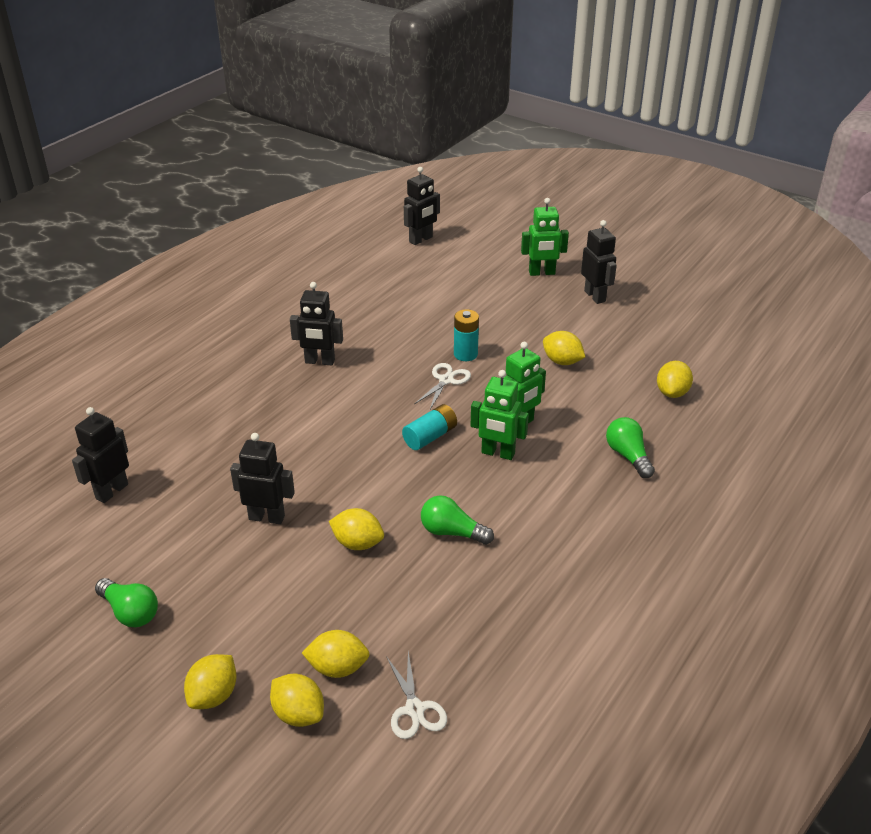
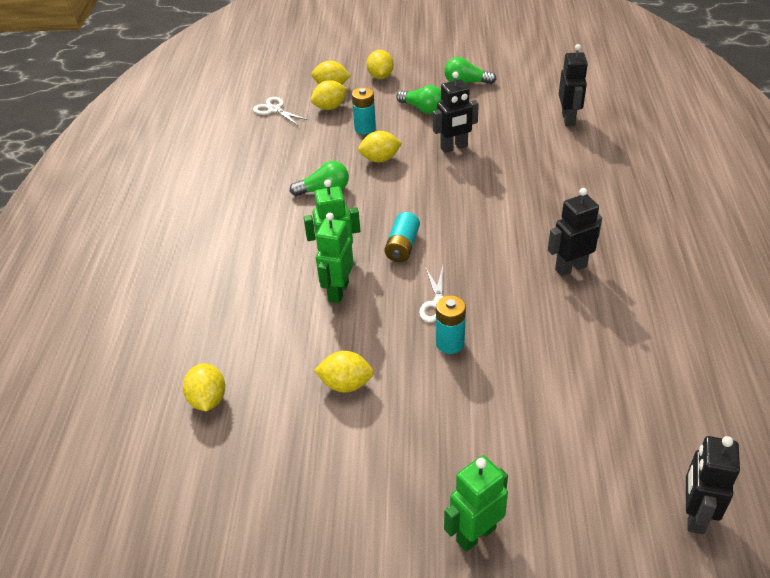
camera: 150 degrees right, 5 degrees up
black robot [581,220,617,304] -> none
green light bulb [606,417,655,478] -> green light bulb moved to [396,85,442,114]
none -> turquoise battery [352,87,376,134]

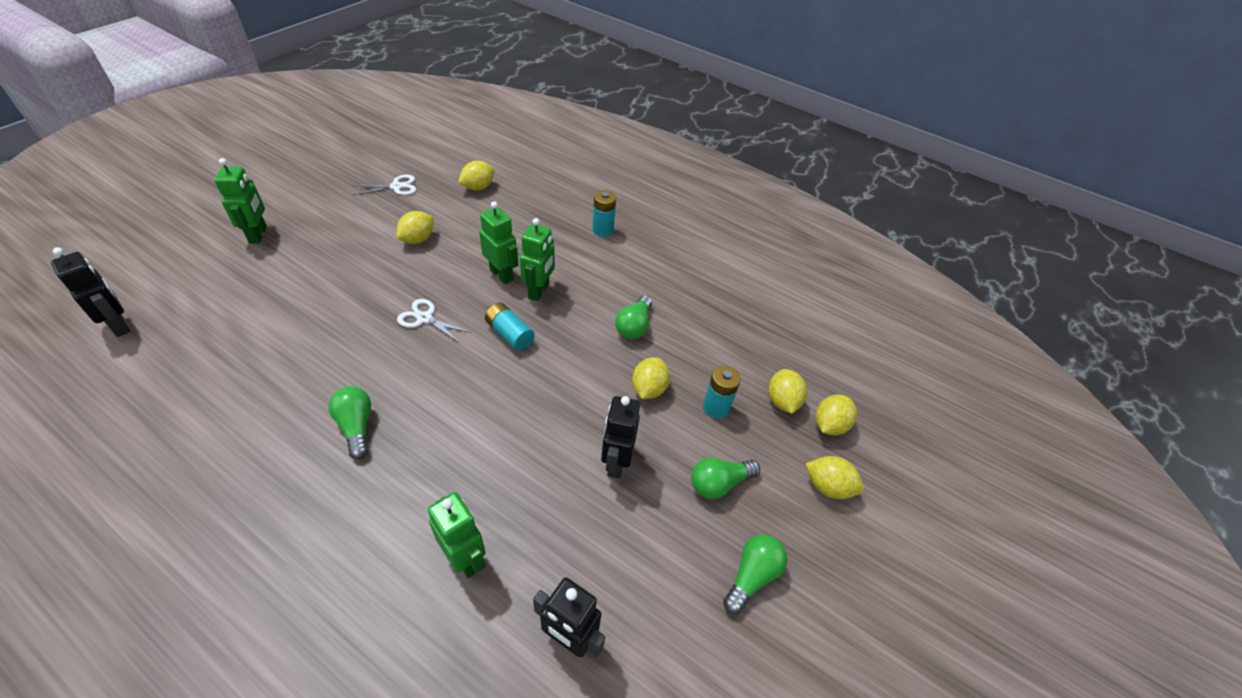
camera: 115 degrees right, 5 degrees up
yellow lemon [183,363,225,411] -> yellow lemon turned 60 degrees counterclockwise [458,161,495,190]
white scissors [253,97,308,125] -> white scissors moved to [352,175,416,195]
turquoise battery [436,295,466,354] -> turquoise battery moved to [593,190,616,237]
black robot [548,188,602,276] -> green light bulb [328,386,371,459]
none -> green robot [428,492,486,578]

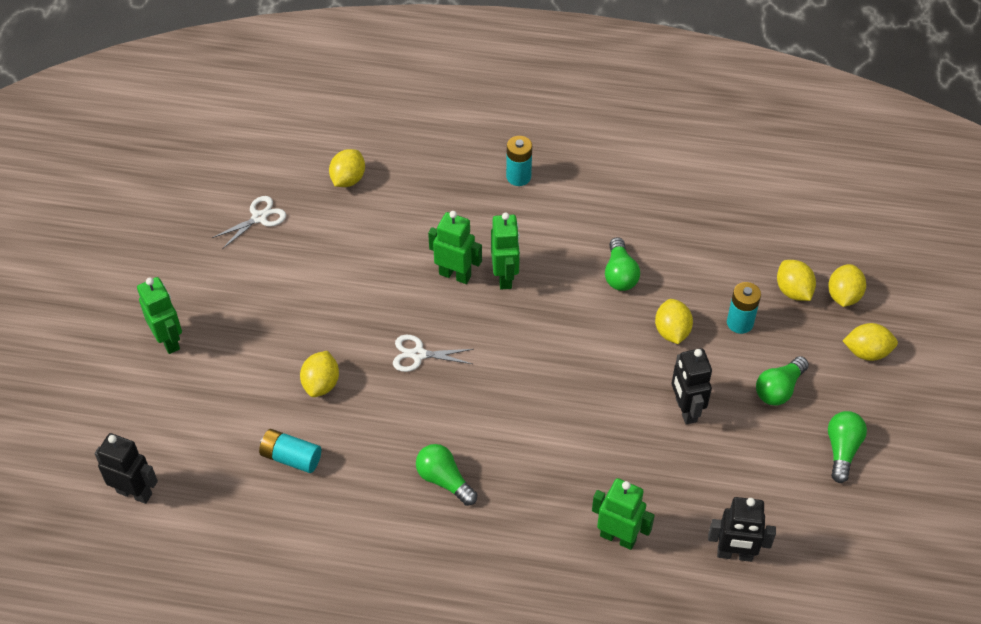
camera: 20 degrees left, 5 degrees up
yellow lemon [396,211,433,244] -> yellow lemon moved to [300,351,339,397]
turquoise battery [485,302,535,351] -> turquoise battery moved to [259,429,321,473]

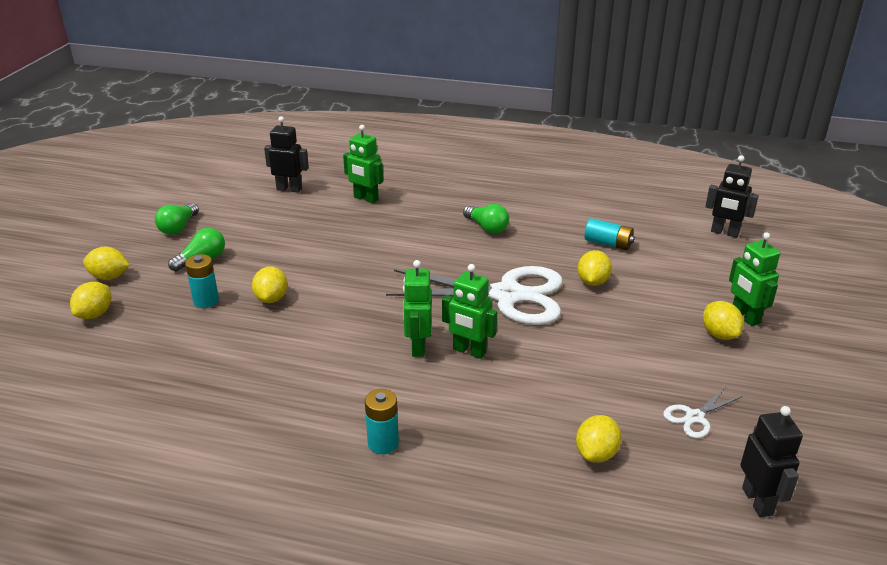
camera: 175 degrees left, 20 degrees down
white scissors [393,335,473,372] -> white scissors [386,266,563,325], size x2.38
green light bulb [605,237,640,291] -> none
black robot [672,348,712,425] -> black robot moved to [741,406,803,517]
yellow lemon [777,260,816,301] -> yellow lemon moved to [703,301,744,340]

